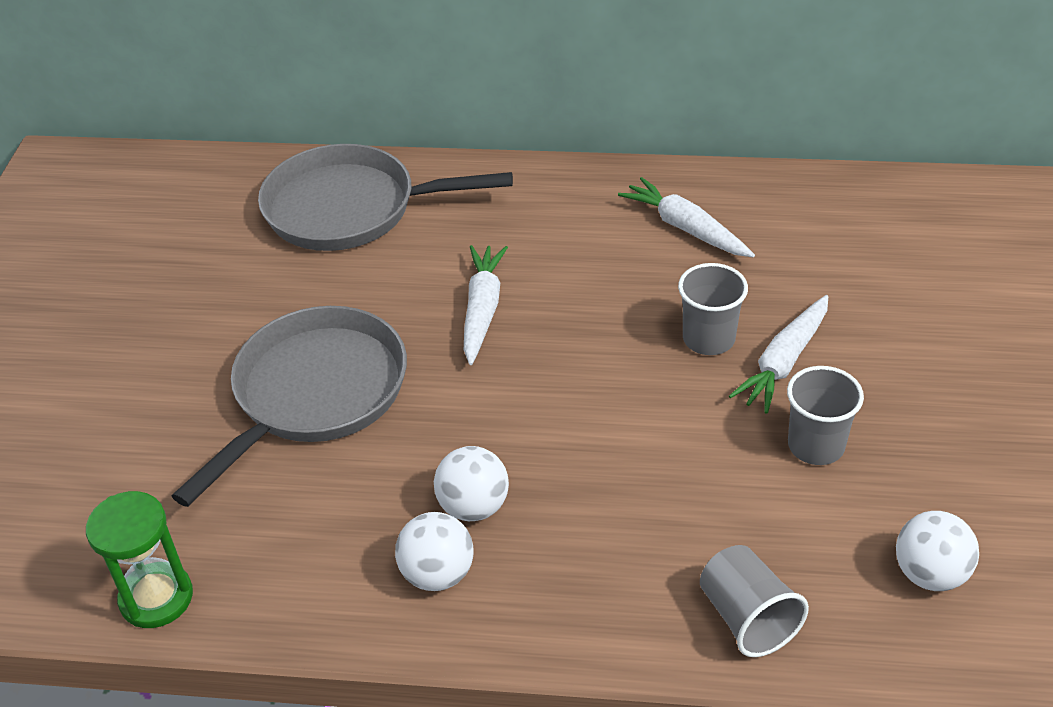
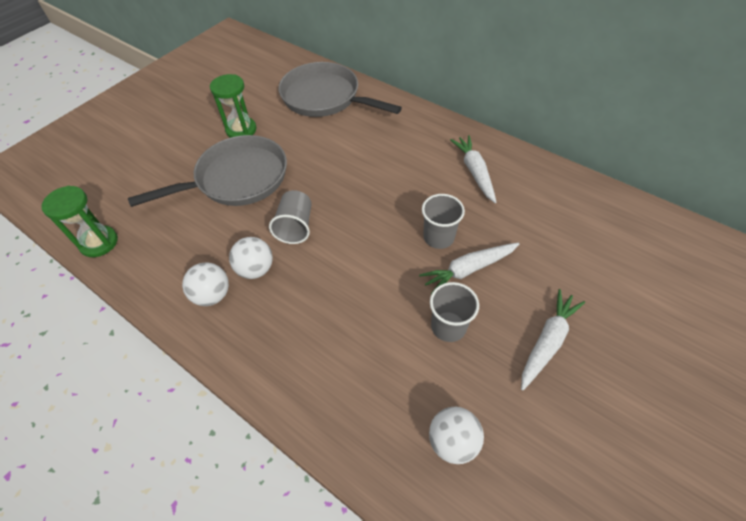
camera: 30 degrees right, 10 degrees up
white carrot [464,245,508,365] -> white carrot moved to [521,289,585,390]
grey cup [700,545,809,657] -> grey cup moved to [269,190,312,244]
none -> green hourglass [210,74,256,138]

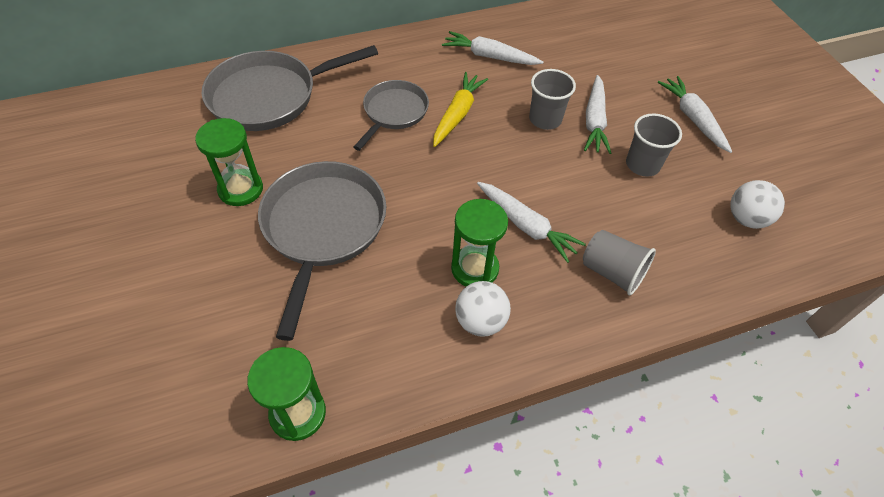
camera: 60 degrees left, 0 degrees up
white ball [229,237,273,279] -> green hourglass [451,199,508,287]
grey cup [269,190,312,244] -> grey cup moved to [583,230,656,295]
none -> grey pan [353,80,429,151]
none -> yellow carrot [433,72,488,147]
none -> white carrot [477,182,586,263]

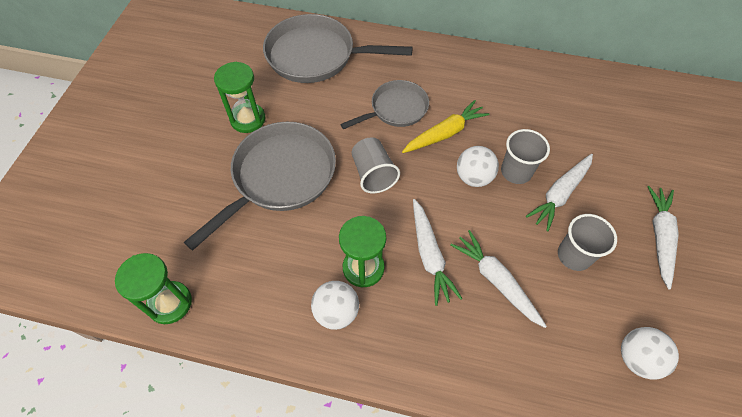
camera: 35 degrees right, 5 degrees up
white carrot [442,31,544,65] -> white carrot moved to [450,230,547,328]
grey cup [583,230,656,295] -> grey cup moved to [352,137,400,193]
none -> white ball [457,146,499,187]

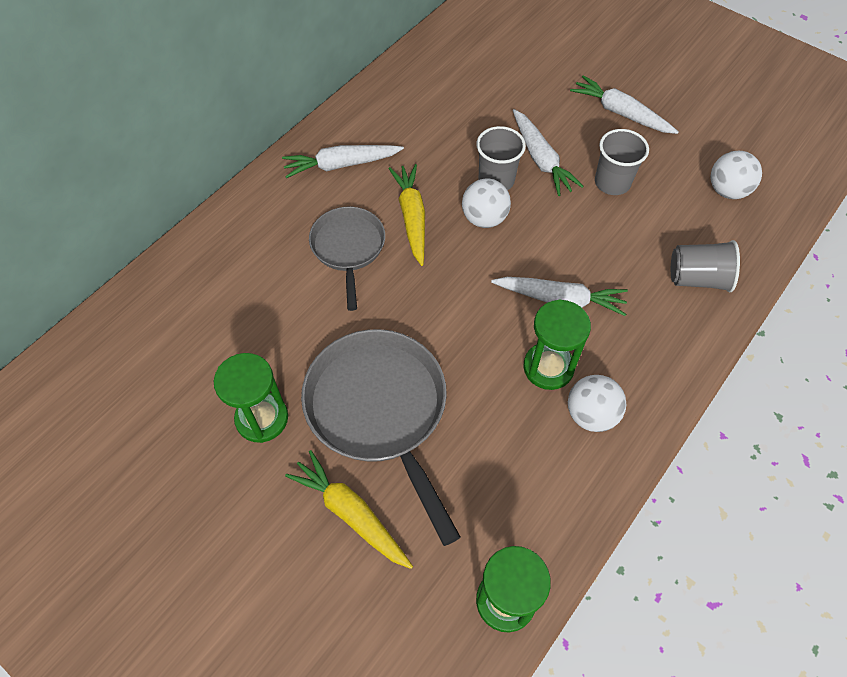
camera: 65 degrees left, 0 degrees up
grey pan [263,14,413,83] -> none
grey cup [352,137,400,193] -> grey cup moved to [671,240,740,292]
white carrot [450,230,547,328] -> white carrot moved to [282,145,404,178]
none -> yellow carrot [285,450,413,569]

